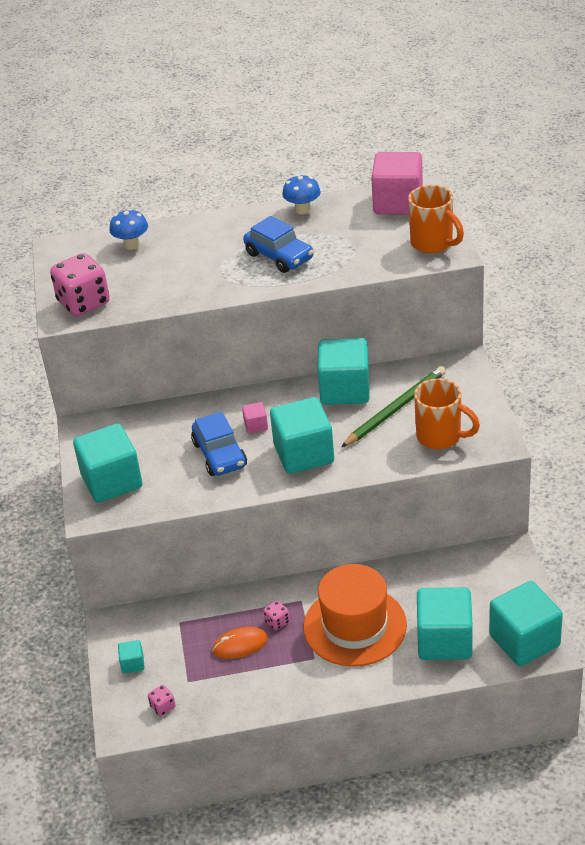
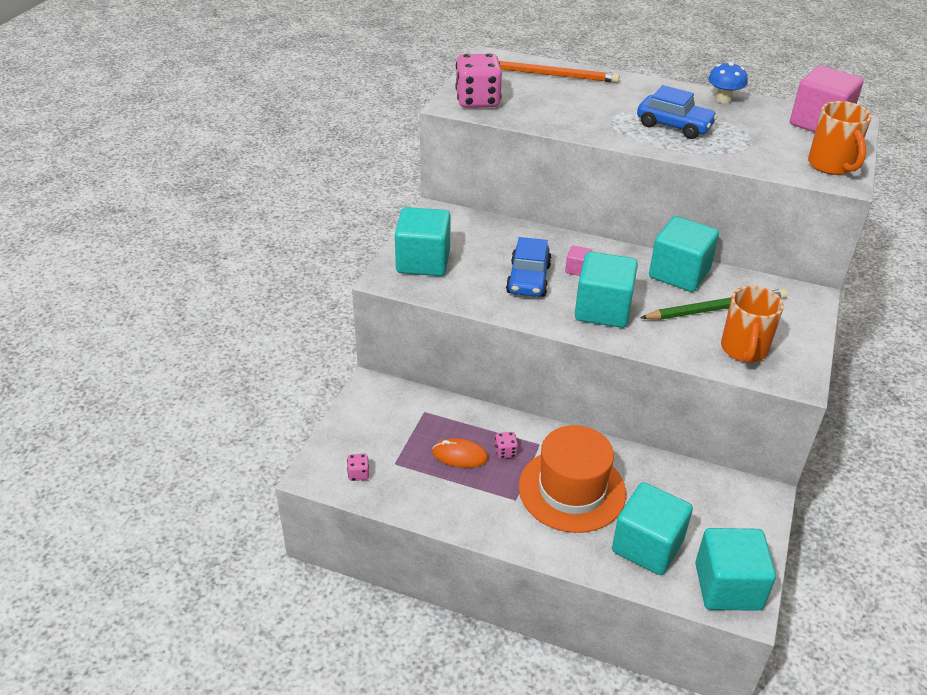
camera: 25 degrees right, 0 degrees up
blue mushroom [109,209,148,250] -> orange pencil [499,61,620,83]
turquoise cube [118,640,145,673] -> none
blue car [243,216,314,273] -> blue car turned 45 degrees counterclockwise [637,85,718,139]
orange mug [414,378,480,449] -> orange mug turned 45 degrees clockwise [721,286,784,363]

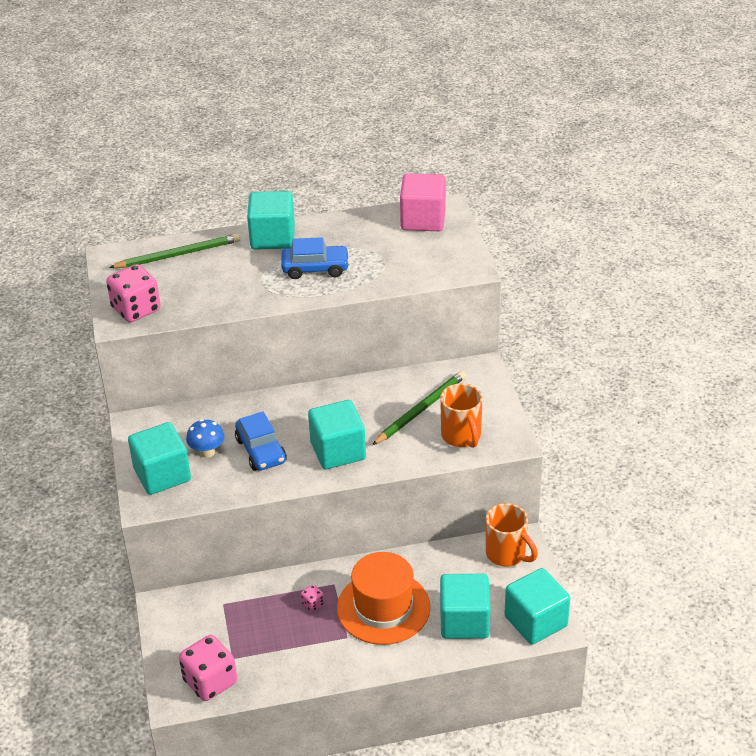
camera: 30 degrees left, 0 degrees up
pink dice [347,454,369,481] -> pink dice [179,635,237,701], size x2.31
orange mouse [432,438,488,468] -> none
orange pencil [499,61,620,83] -> green pencil [109,234,240,268]
pink cube [565,245,592,276] -> none
turquoise cube [649,216,719,292] -> turquoise cube moved to [247,191,295,250]
blue mushroom [708,62,747,103] -> blue mushroom moved to [186,419,224,458]
orange mug [808,101,872,175] -> orange mug moved to [486,503,538,567]

